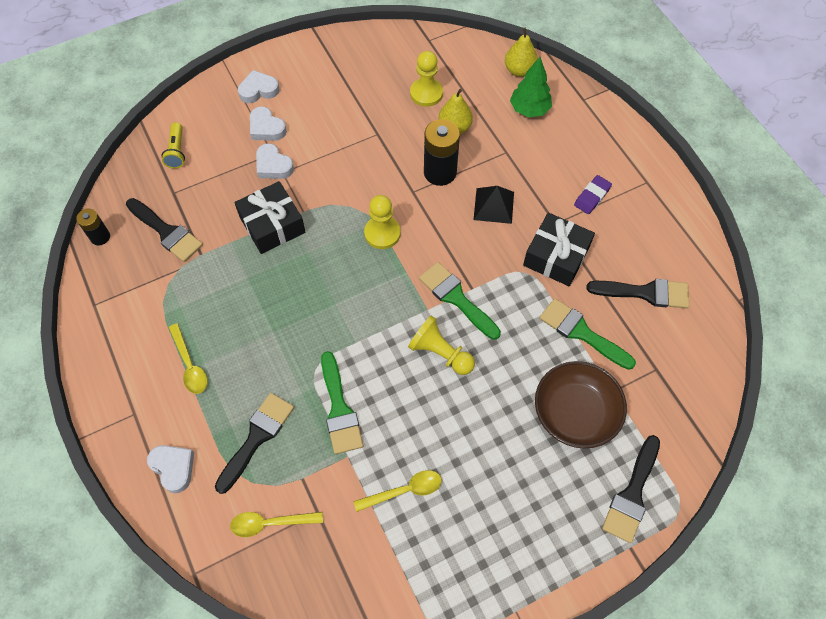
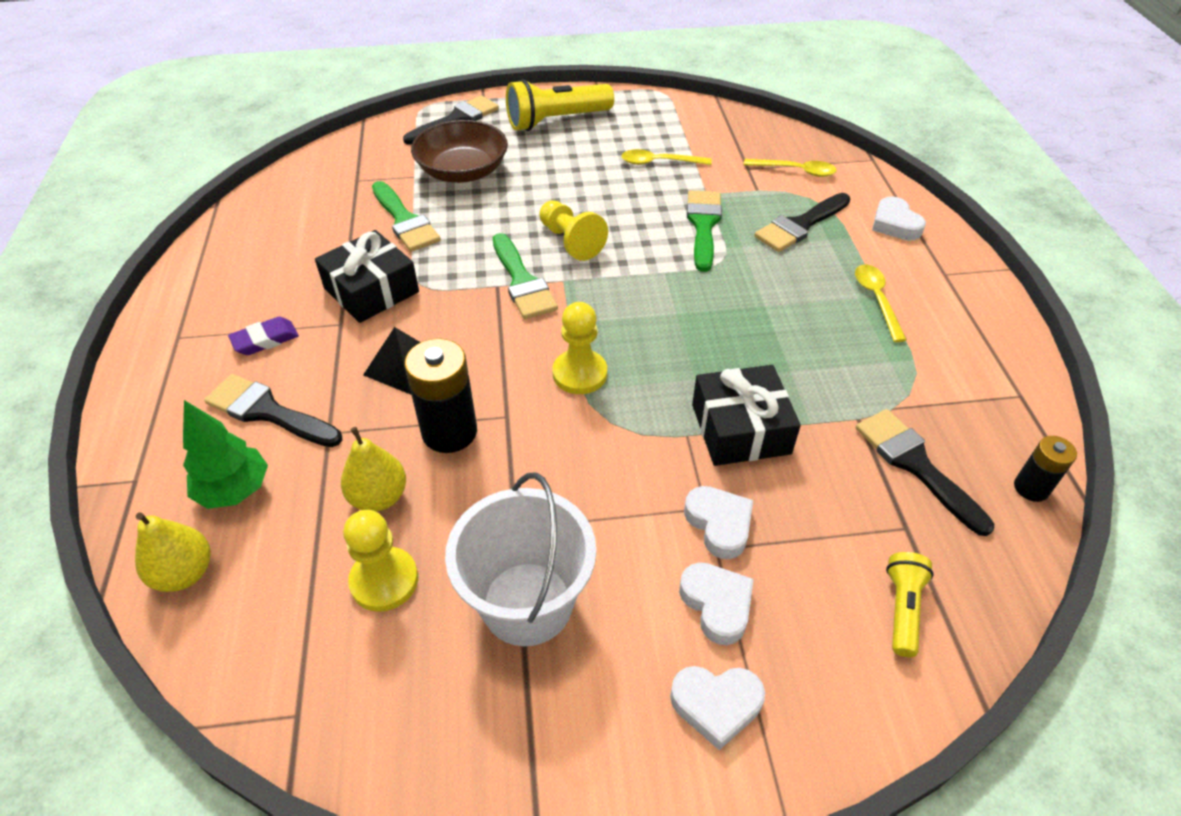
camera: 160 degrees left, 15 degrees down
black brush [587,279,689,308] -> black brush moved to [204,374,342,447]
none -> white bucket [445,472,596,646]
none -> yellow flashlight [506,79,614,131]

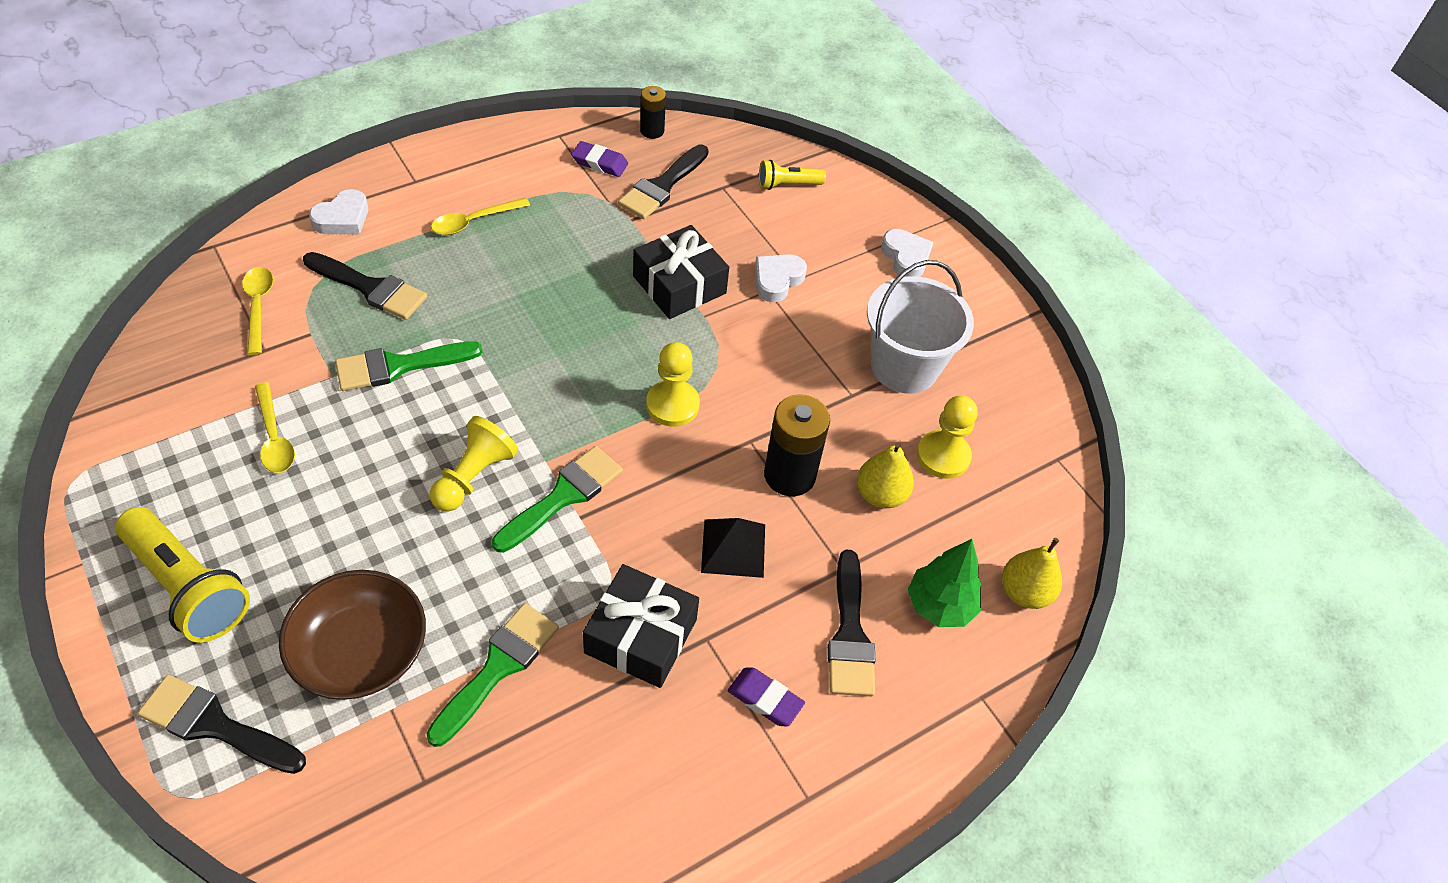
camera: 120 degrees left, 5 degrees up
white heart [679,562,754,645] -> none
none -> purple eraser [571,141,628,177]

